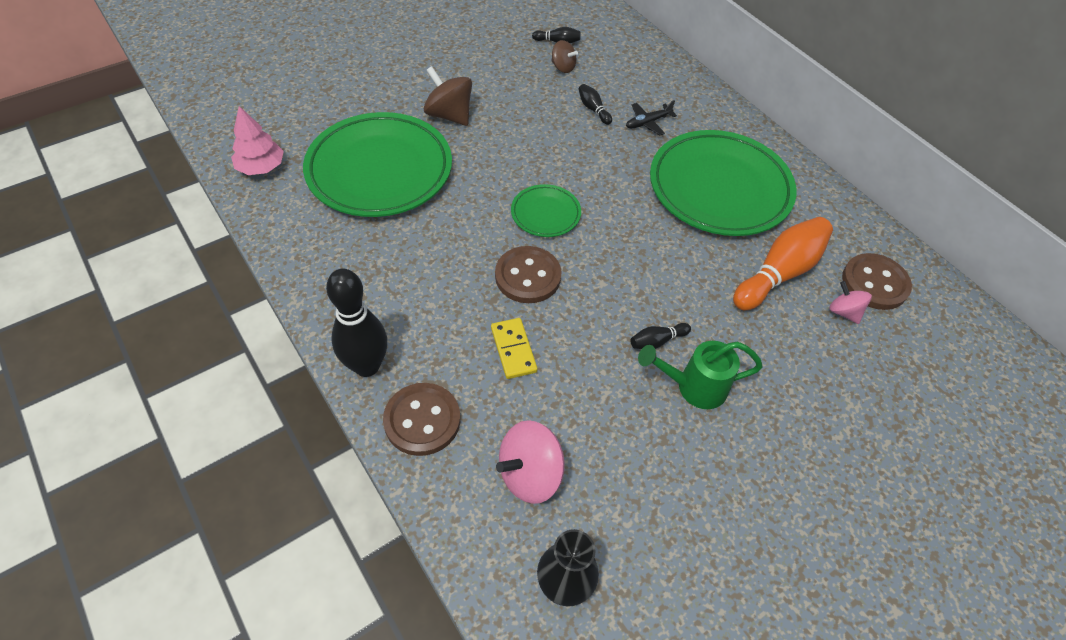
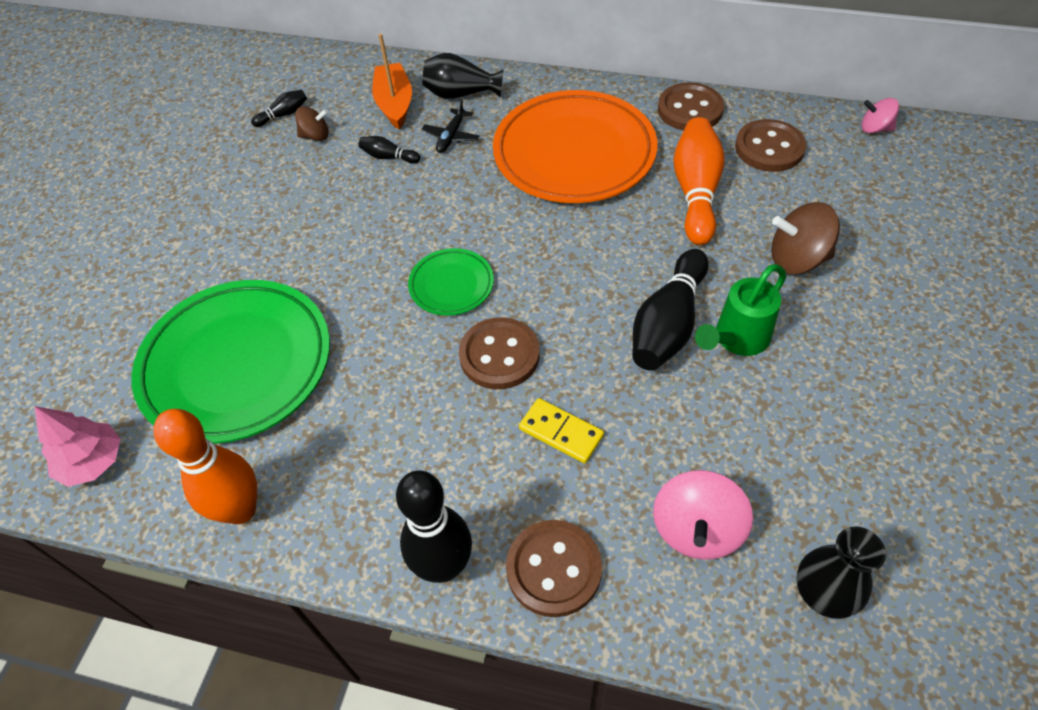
camera: 35 degrees left, 0 degrees up
brown spinning top [424,66,472,126] -> brown spinning top moved to [771,202,840,274]
black bowling pin [630,323,691,349] -> black bowling pin [632,249,709,370], size x2.15
green plate [650,130,797,236] -> orange plate [493,90,657,203]
pink spinning top [830,281,872,324] -> pink spinning top moved to [861,98,899,134]
none -> orange bowling pin [153,409,257,524]
none -> orange boat [372,34,412,130]
none -> black vase [423,53,504,99]
none -> brown button [658,83,724,131]

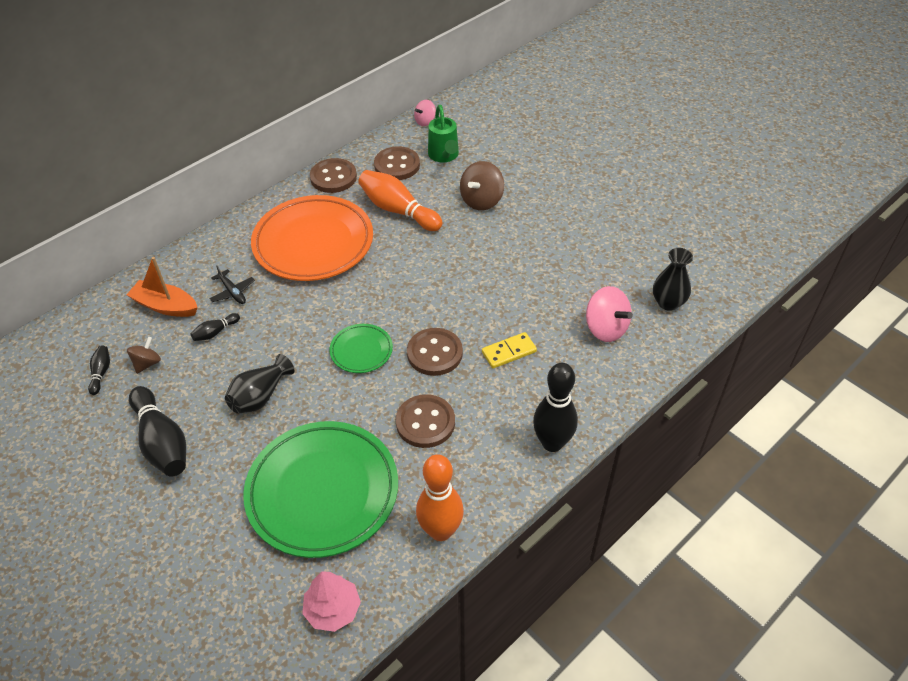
camera: 60 degrees left, 5 degrees down
black vase [423,53,504,99] -> black vase moved to [225,354,294,414]
brown button [506,520,602,617] -> brown button moved to [396,394,455,448]
black bowling pin [632,249,709,370] -> black bowling pin moved to [129,386,186,477]
green watering can [695,264,786,356] -> green watering can moved to [428,105,459,162]

